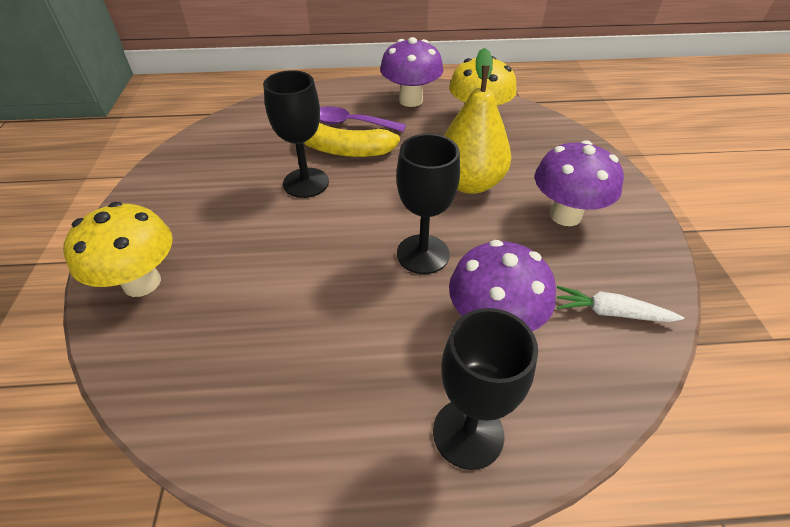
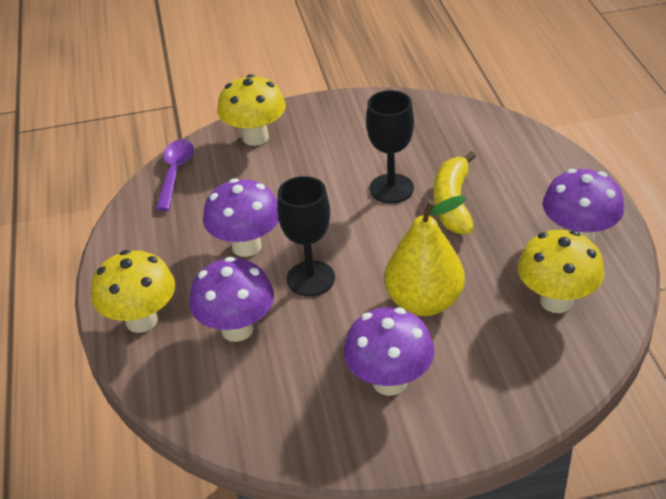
camera: 85 degrees right, 5 degrees down
purple spoon [320,106,406,132] -> purple spoon moved to [156,139,194,211]
black goblet [433,308,538,470] -> yellow mushroom [91,250,175,333]
white carrot [557,286,684,322] -> none
none -> purple mushroom [203,178,279,257]

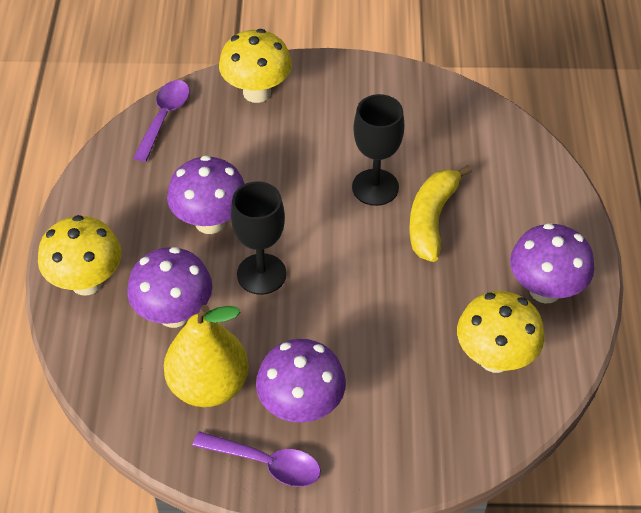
camera: 10 degrees right, 10 degrees up
yellow pear [385,195,466,316] -> yellow pear moved to [164,305,249,407]
none -> purple spoon [192,431,321,487]

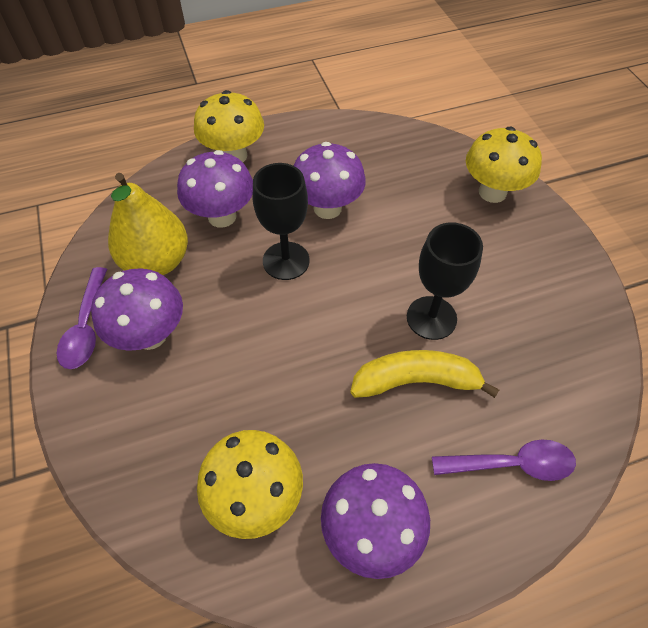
camera: 70 degrees right, 5 degrees up
purple spoon [133,80,190,162] -> purple spoon moved to [432,439,576,481]

